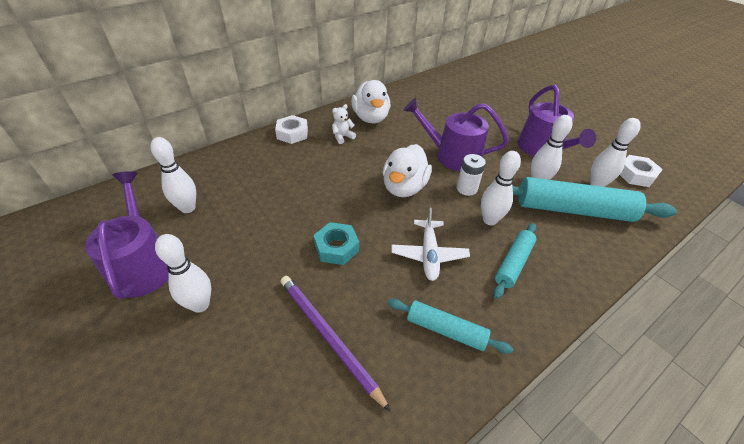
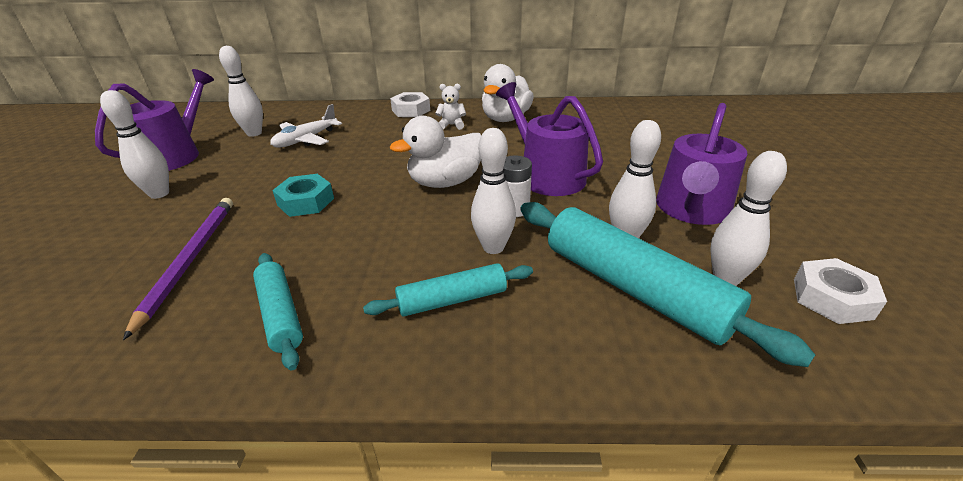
camera: 40 degrees right, 10 degrees down
white plane [391,208,470,281] -> white plane moved to [270,104,342,148]

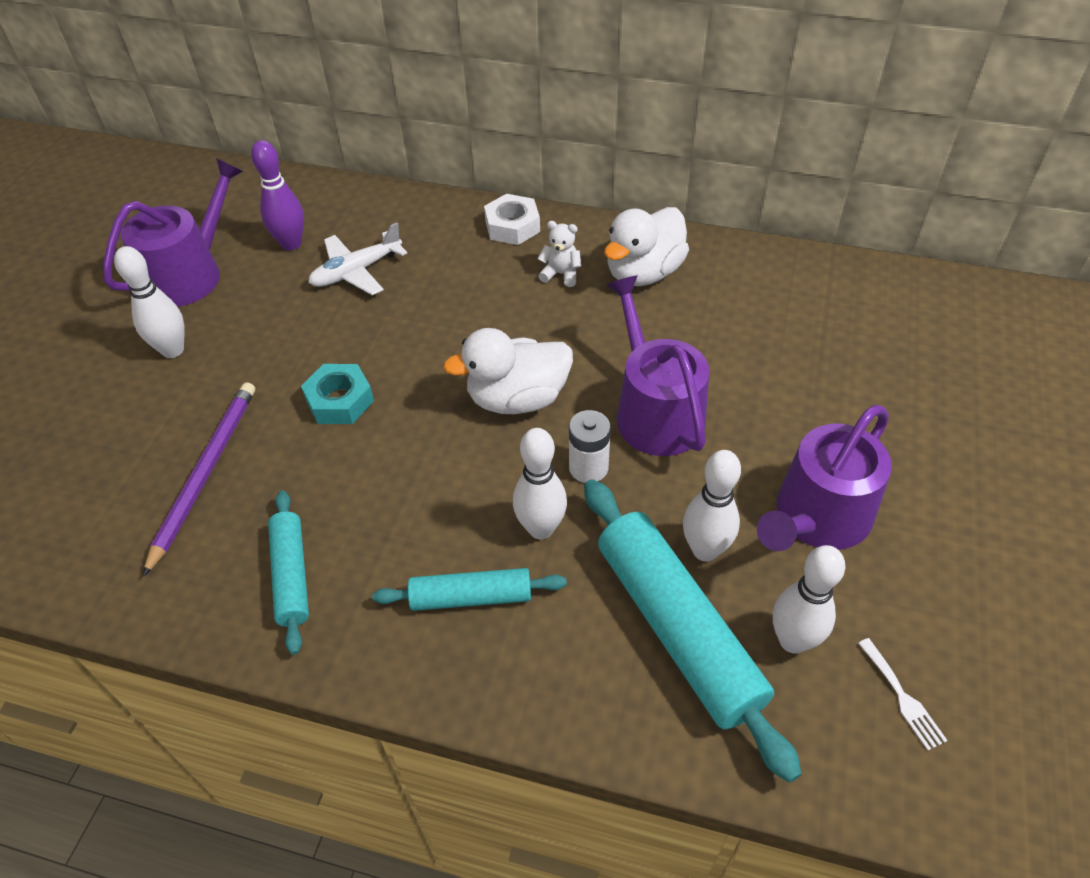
camera: 15 degrees right, 15 degrees up
white bowling pin [219,46,263,137] -> purple bowling pin [251,140,304,250]
white nut [794,258,887,324] -> white fork [858,638,948,751]

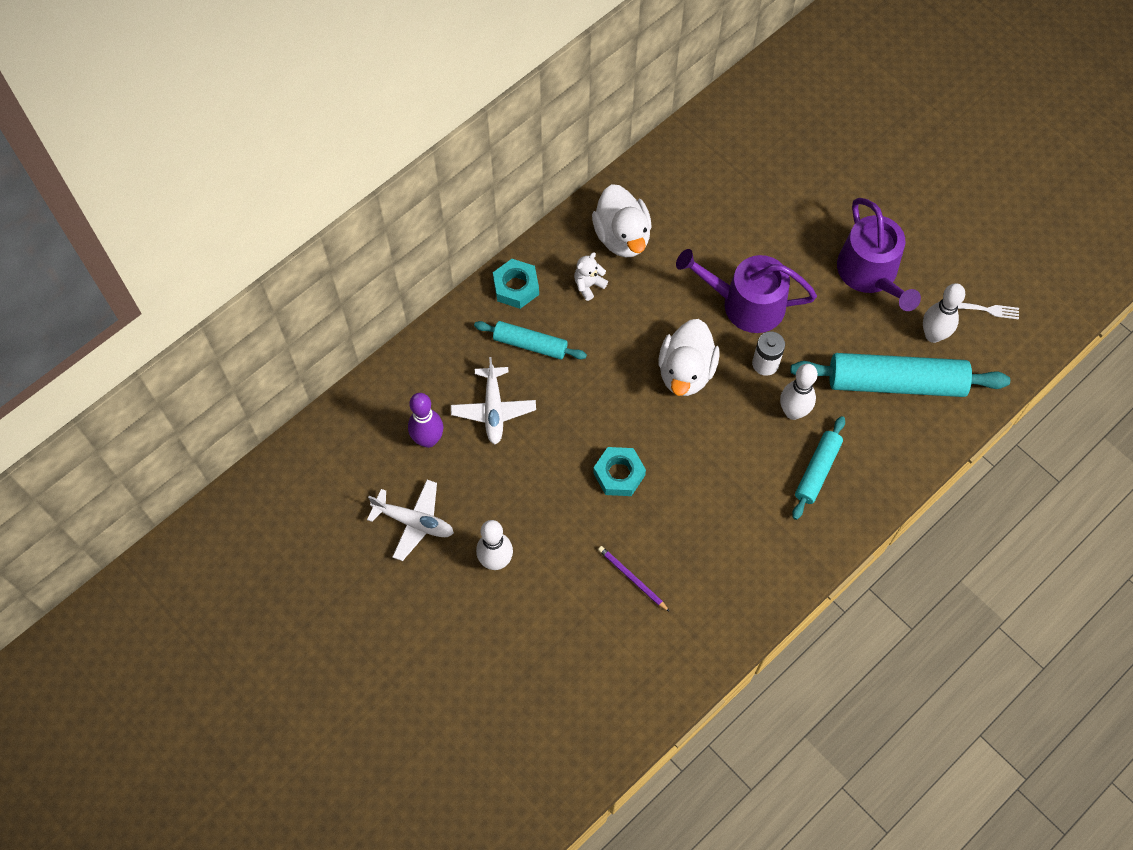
camera: 60 degrees left, 15 degrees up
purple watering can [103,158,244,307] -> white plane [367,480,454,561]
purple pencil [143,382,255,577] -> purple pencil [598,546,670,612], size x0.55
turquoise rolling pin [268,490,309,655] -> turquoise rolling pin moved to [474,321,587,360]
white nut [484,194,540,245] -> turquoise nut [493,259,539,309]
white bowling pin [683,450,741,562] -> none

